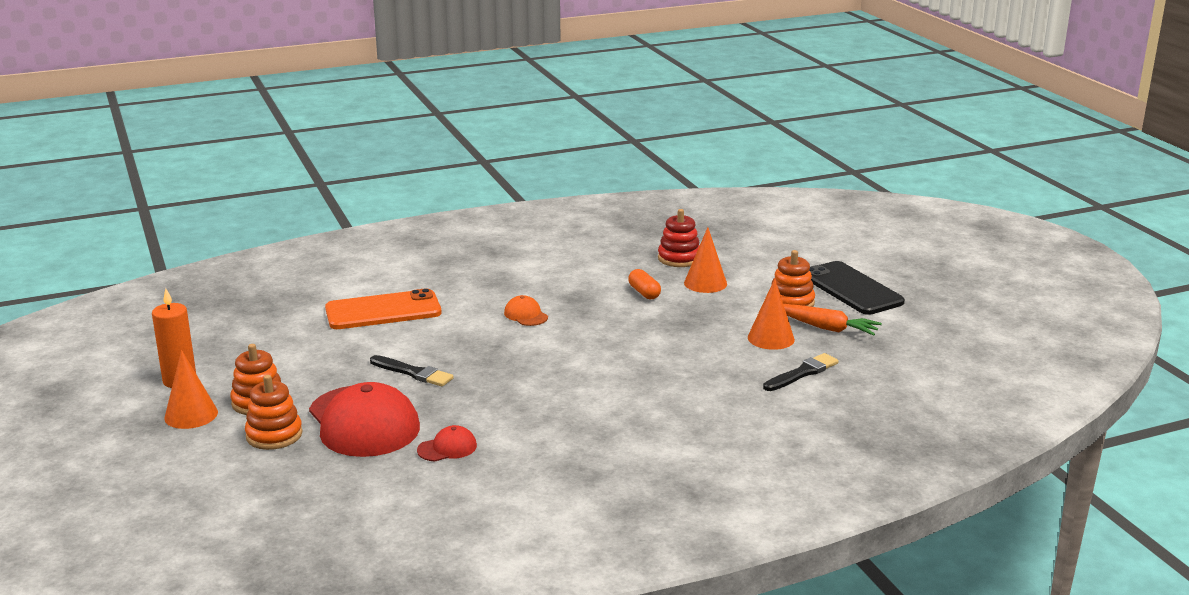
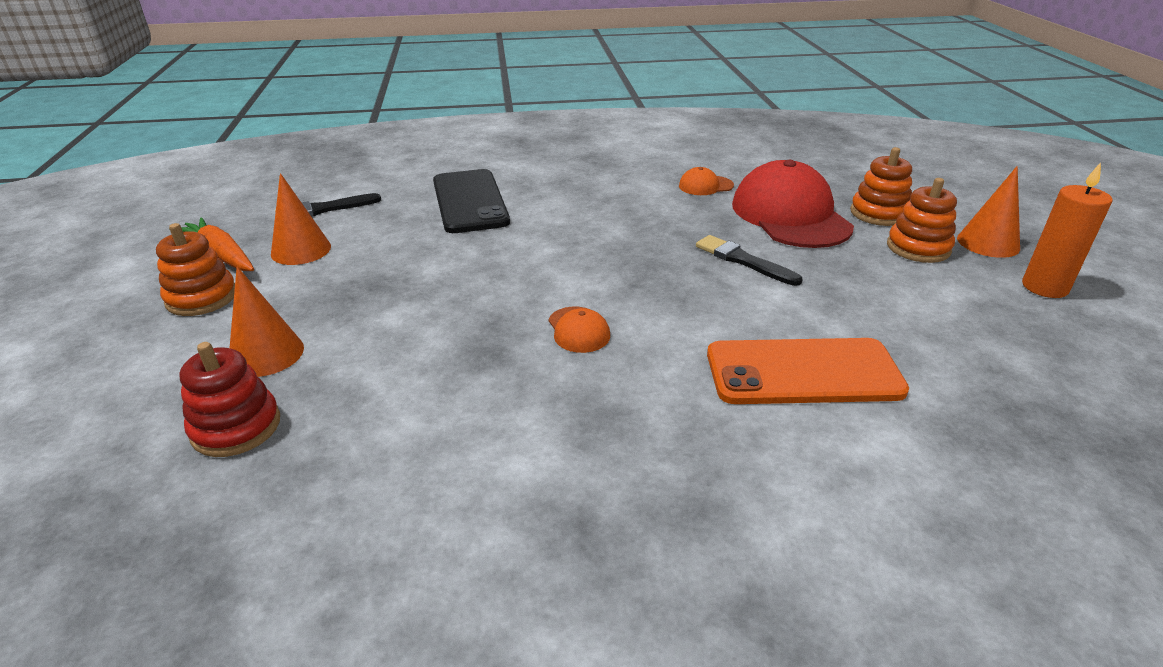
camera: 165 degrees left, 10 degrees up
red cap [417,425,477,461] -> orange cap [679,167,734,195]
orange capsule [628,269,661,299] -> none
black phone [809,261,905,315] -> black phone moved to [433,169,510,233]

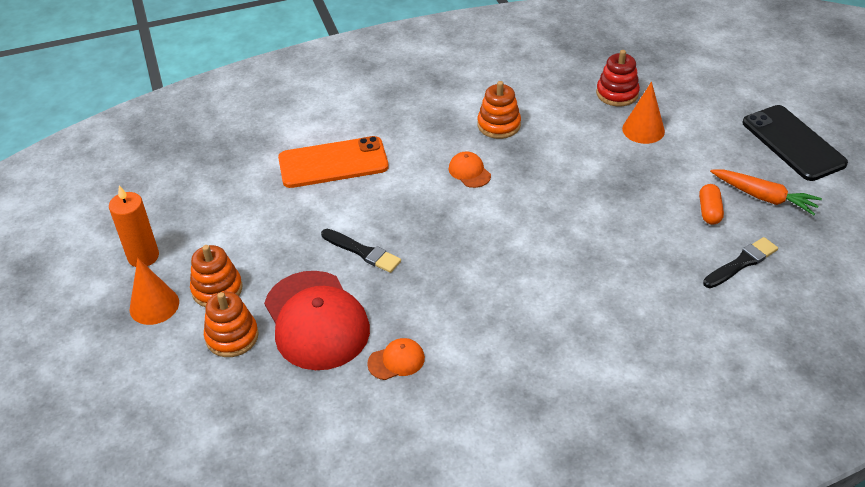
camera: 170 degrees right, 10 degrees up
orange stacking toy [156,223,235,316] -> orange stacking toy moved to [477,81,521,139]
orange cone [271,173,331,265] -> orange capsule [699,184,724,225]
black phone [433,169,510,233] -> black phone moved to [742,105,848,181]

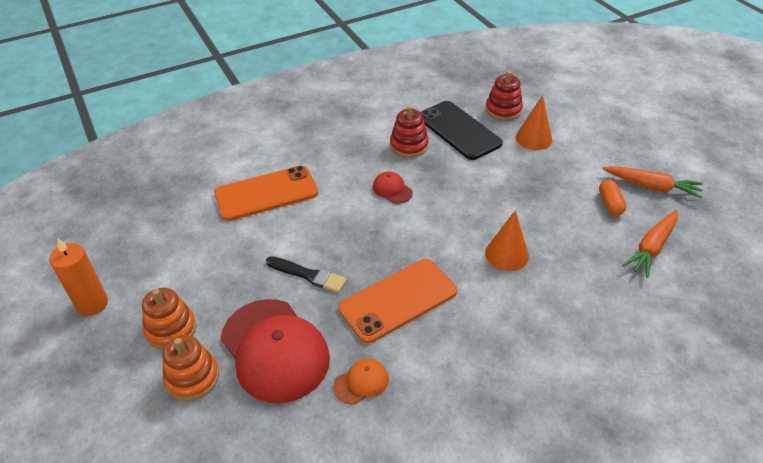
camera: 10 degrees left, 0 degrees up
orange cone [130,258,179,325] -> orange cone moved to [485,210,529,271]
orange cap [449,151,491,188] -> red cap [373,171,413,204]
orange stacking toy [477,81,521,139] -> red stacking toy [390,106,429,158]
black brush [703,237,778,288] -> orange carrot [623,210,678,278]
black phone [742,105,848,181] -> black phone moved to [421,101,503,160]
none -> orange phone [338,259,457,343]

